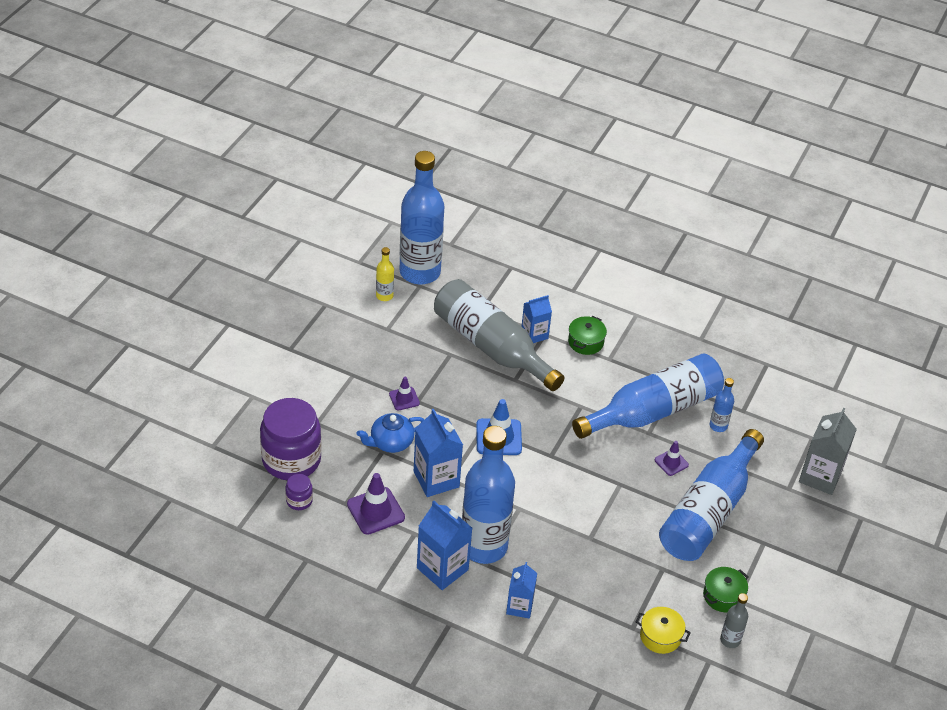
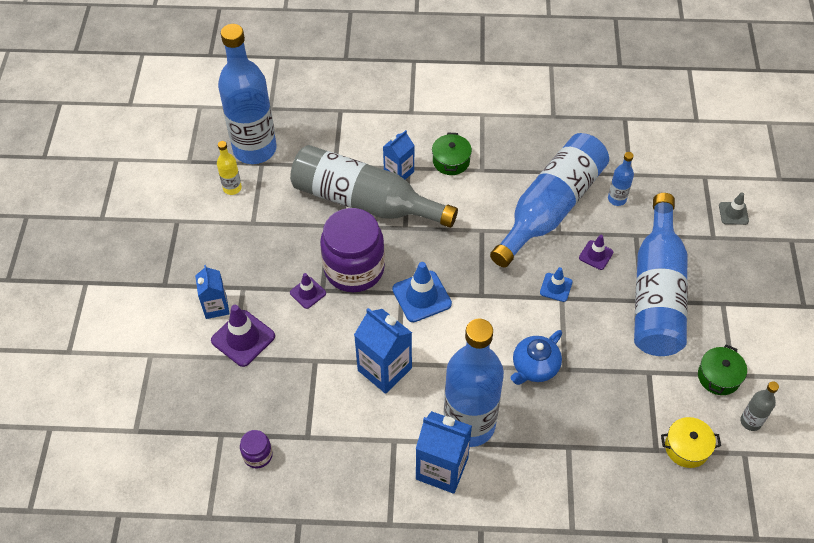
camera: 20 degrees left, 10 degrees up
purple jar [260,398,322,480] -> purple jar moved to [320,208,385,292]
purple traffic cone [347,473,405,535] -> purple traffic cone moved to [211,305,275,367]
blue teapot [357,413,424,453] -> blue teapot moved to [511,330,562,385]
blue carton [506,562,537,619] -> blue carton moved to [195,265,229,319]
grey carton [799,408,857,495] -> grey traffic cone [719,192,749,225]
none -> blue traffic cone [540,267,573,302]

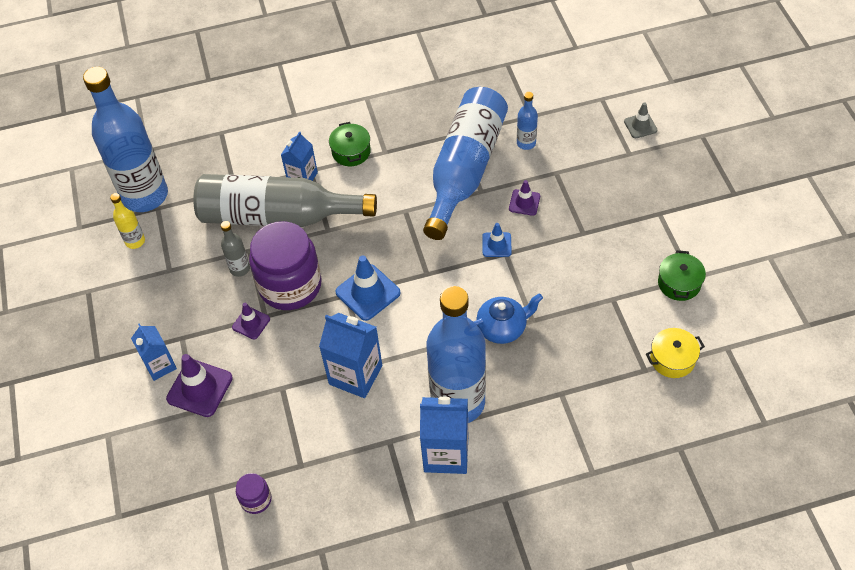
camera: 15 degrees left, 0 degrees up
blue teapot [511,330,562,385] -> blue teapot turned 135 degrees counterclockwise [474,294,543,344]
blue bottle [634,193,688,356] -> none
grey bottle [740,381,779,431] -> grey bottle moved to [221,221,250,277]

